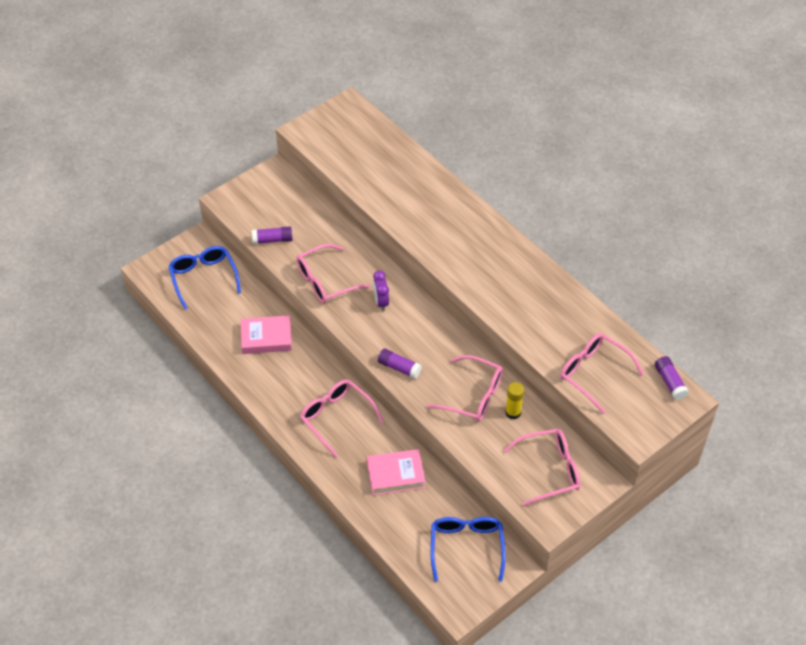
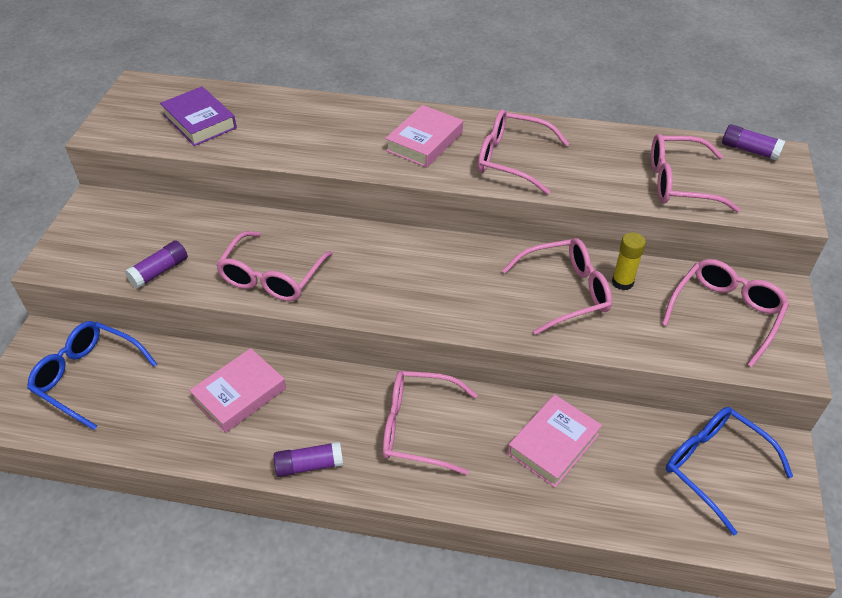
camera: 40 degrees left, 5 degrees down
purple clock [373,270,389,311] -> none
purple glue stick [378,348,422,379] -> purple glue stick moved to [274,441,343,477]
none -> purple book [160,86,237,146]
none -> pink book [385,105,463,168]
none -> pink glasses [478,109,569,194]

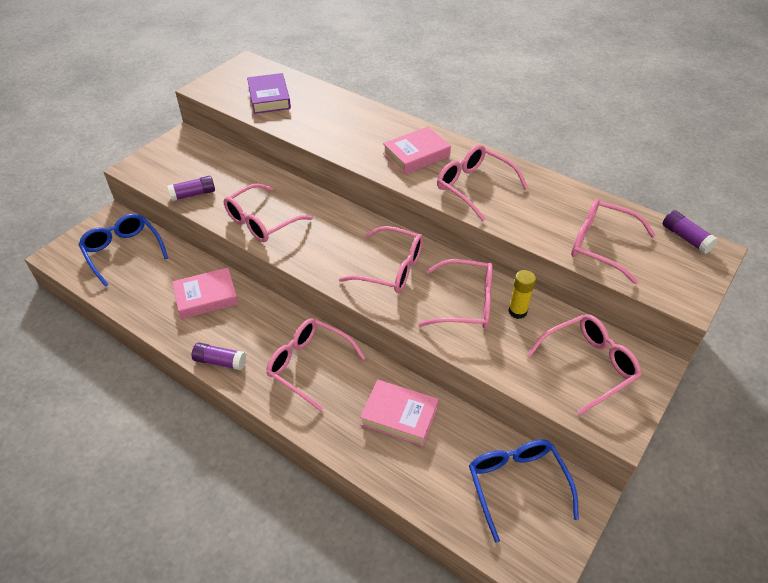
camera: 25 degrees right, 0 degrees up
pink book [507,394,602,488] -> pink book turned 45 degrees clockwise [360,380,439,446]
none -> pink glasses [339,226,423,293]

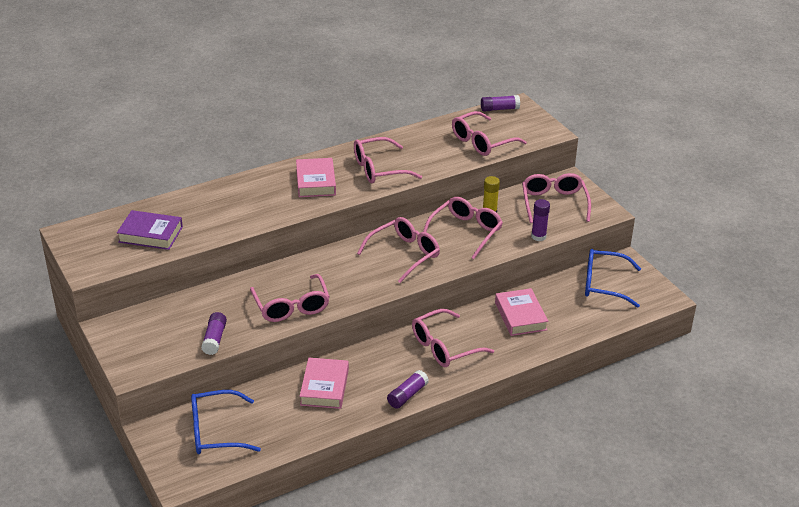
camera: 65 degrees left, 10 degrees down
pink book [360,380,439,446] -> pink book turned 60 degrees counterclockwise [495,288,548,336]
none -> purple glue stick [531,199,550,241]

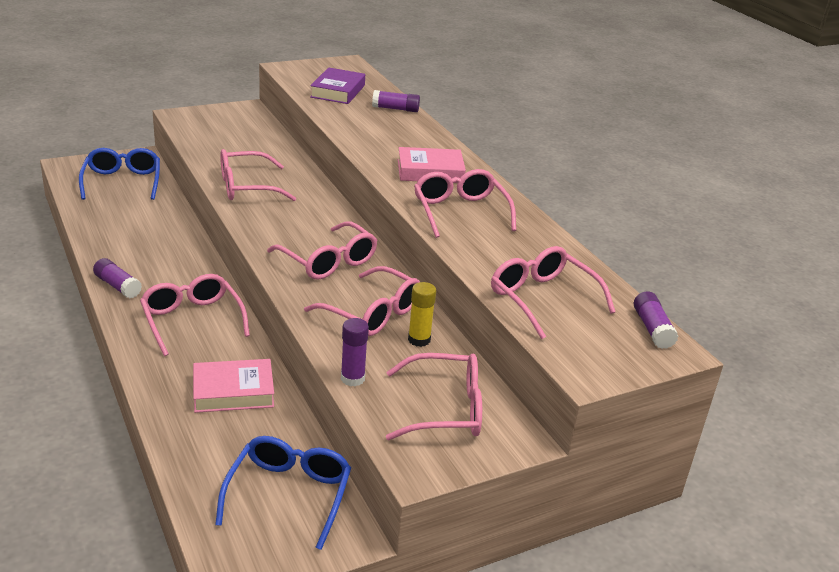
camera: 90 degrees right, 5 degrees down
purple glue stick [201,312,227,355] -> purple glue stick moved to [372,90,420,112]
pink book [300,358,349,409] -> none

